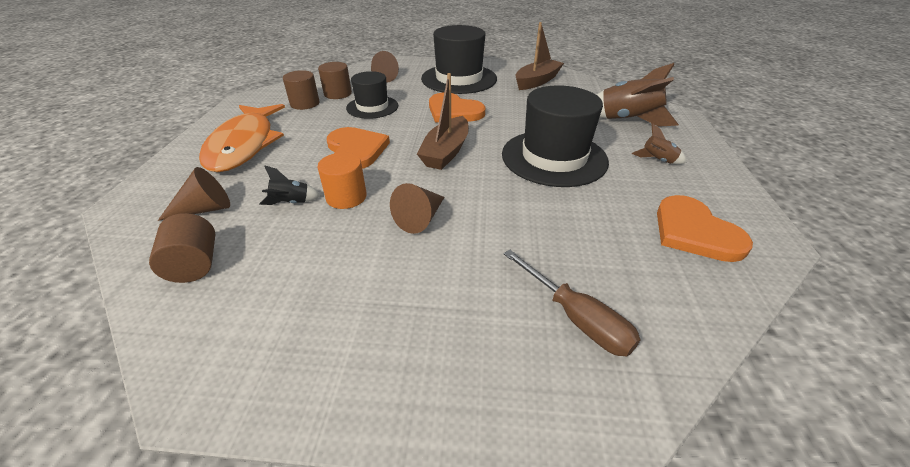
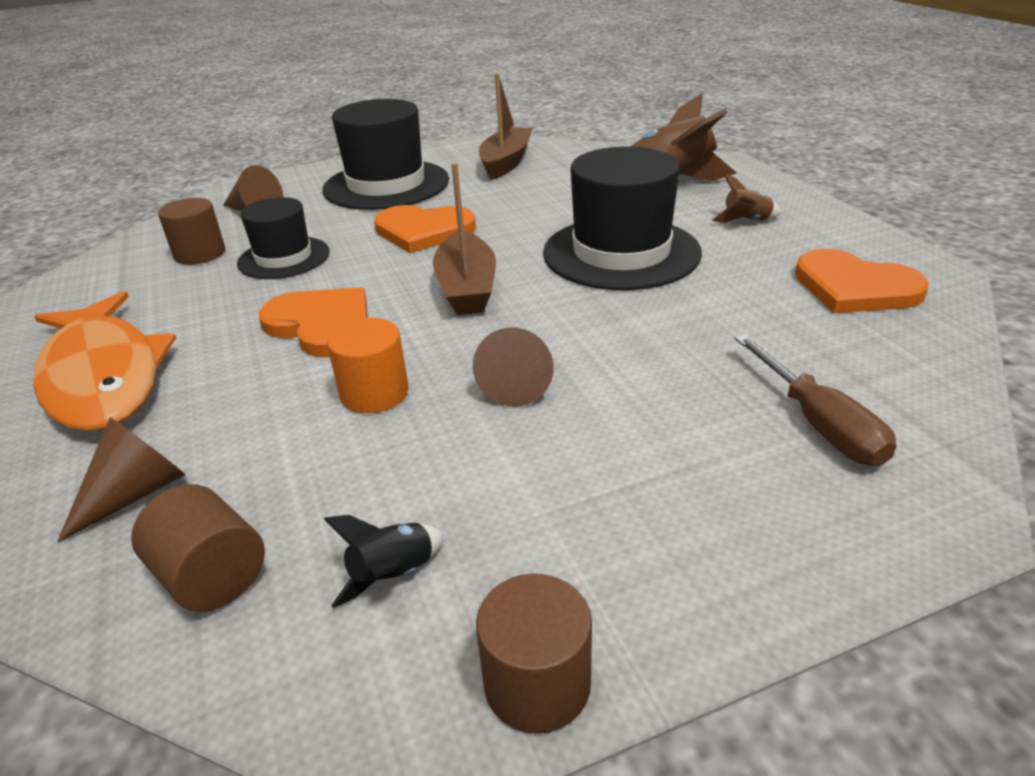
camera: 25 degrees left, 5 degrees down
black rocket [259,165,321,205] -> black rocket moved to [324,515,444,608]
brown cylinder [283,70,320,110] -> brown cylinder moved to [476,573,592,734]
brown screwdriver [503,250,641,357] -> brown screwdriver turned 45 degrees clockwise [734,334,897,466]

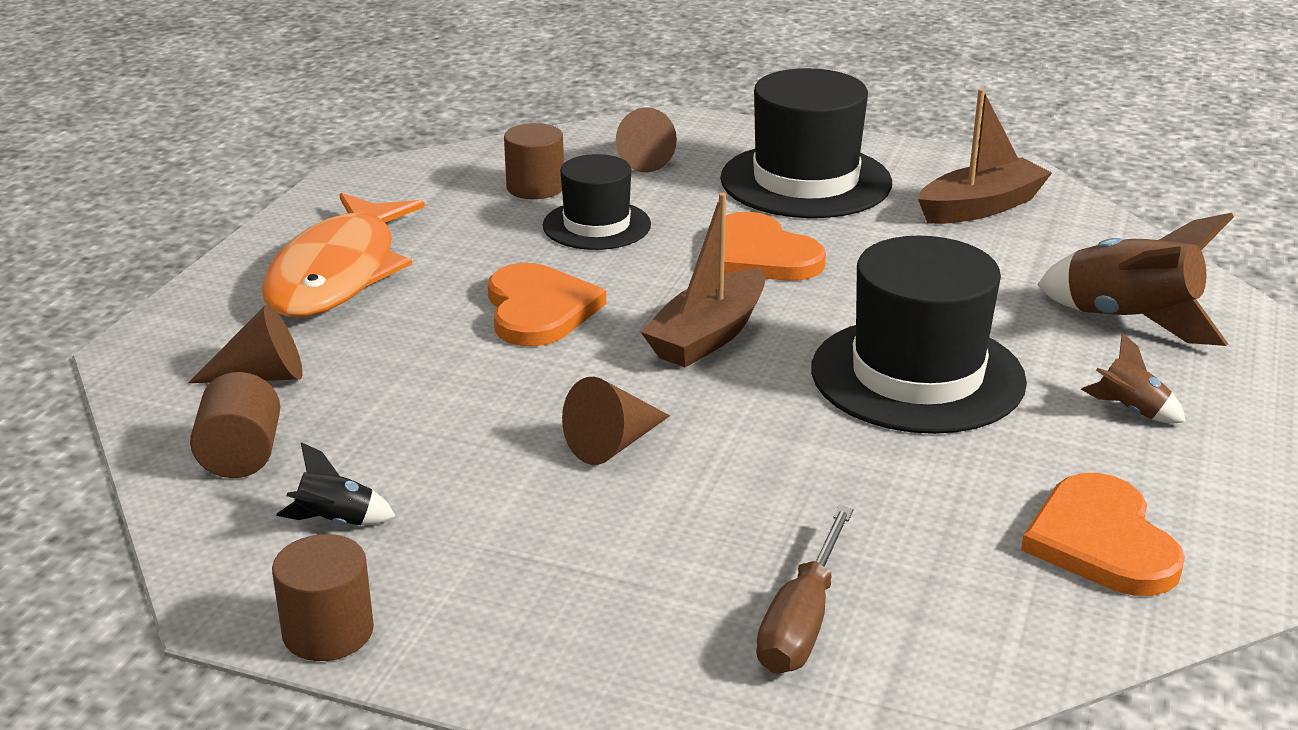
camera: 40 degrees right, 5 degrees down
orange cylinder [327,318,409,413] -> none

